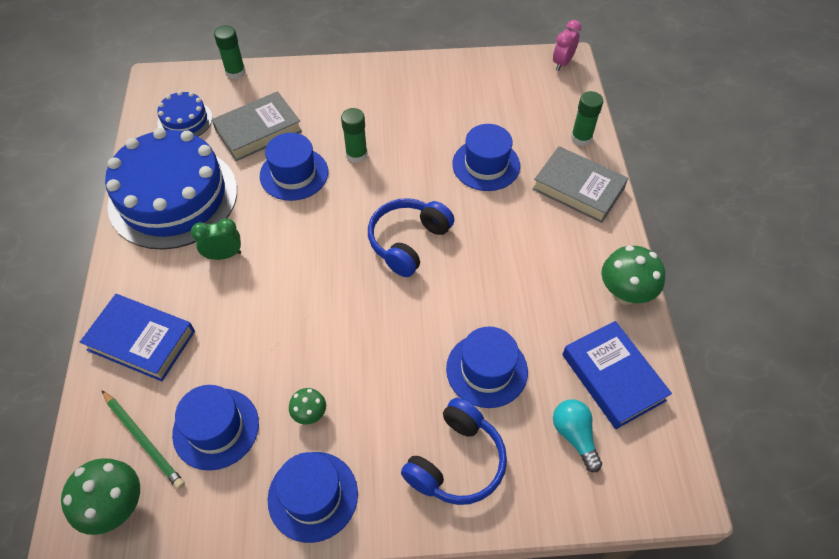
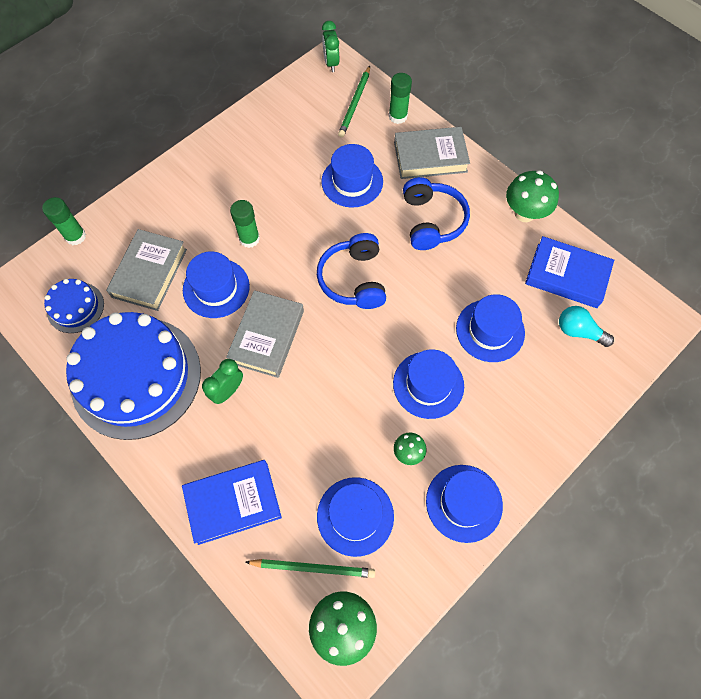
camera: 40 degrees left, 10 degrees up
blue headphones [401,398,507,505] -> blue headphones moved to [403,177,470,250]
pink clock [553,20,581,71] -> green clock [322,21,339,72]
none -> grey book [226,290,304,378]
none -> green pencil [338,66,370,137]
none -> blue hat [393,349,464,419]

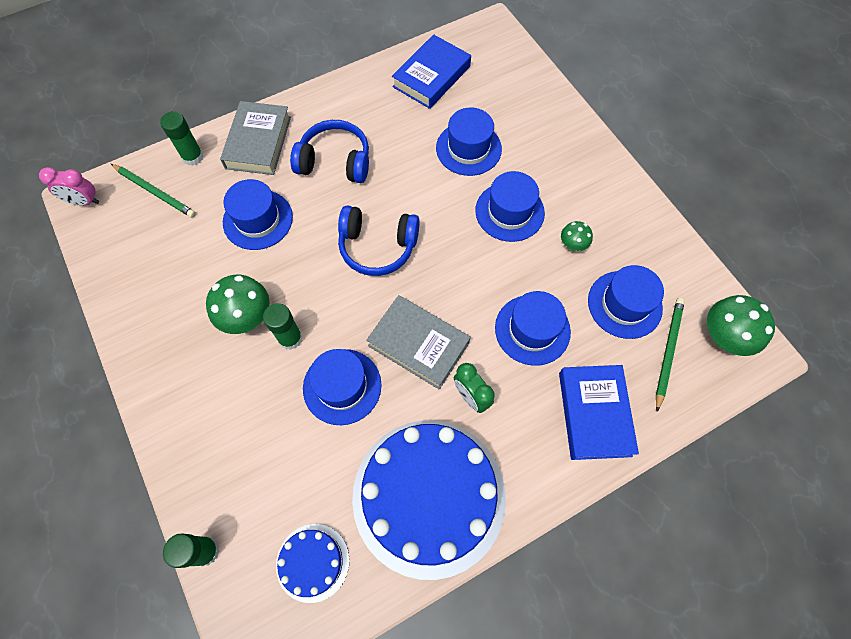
camera: 75 degrees left, 0 degrees up
grey book [106,229,187,311] -> none
green clock [322,21,339,72] -> pink clock [39,167,99,206]
blue hat [426,465,503,543] -> blue hat moved to [495,291,571,366]
green mushroom [506,170,559,222] -> green mushroom moved to [206,275,270,334]
turquoise light bulb [559,306,614,347] -> none

